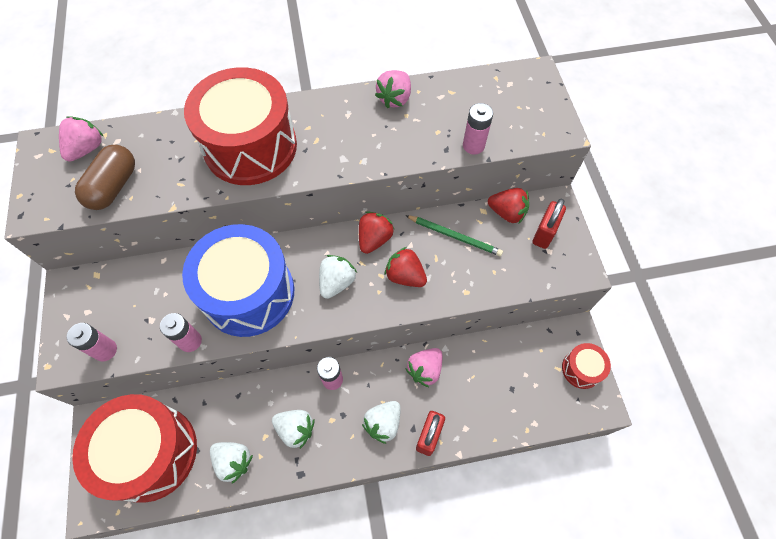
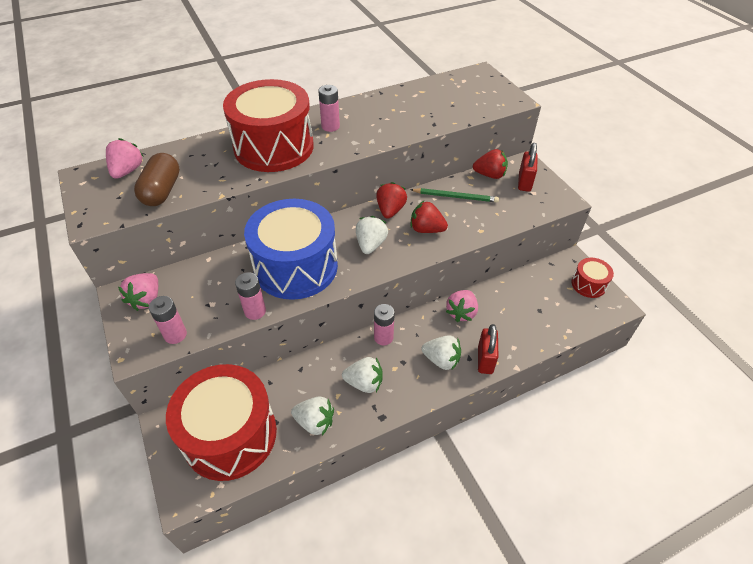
camera: 15 degrees left, 15 degrees down
white strawberry [362,401,401,444] -> white strawberry turned 90 degrees counterclockwise [422,335,461,371]
pink strawberry [375,70,411,108] -> pink strawberry moved to [118,273,158,311]
pink battery [463,103,493,155] -> pink battery moved to [318,85,340,132]

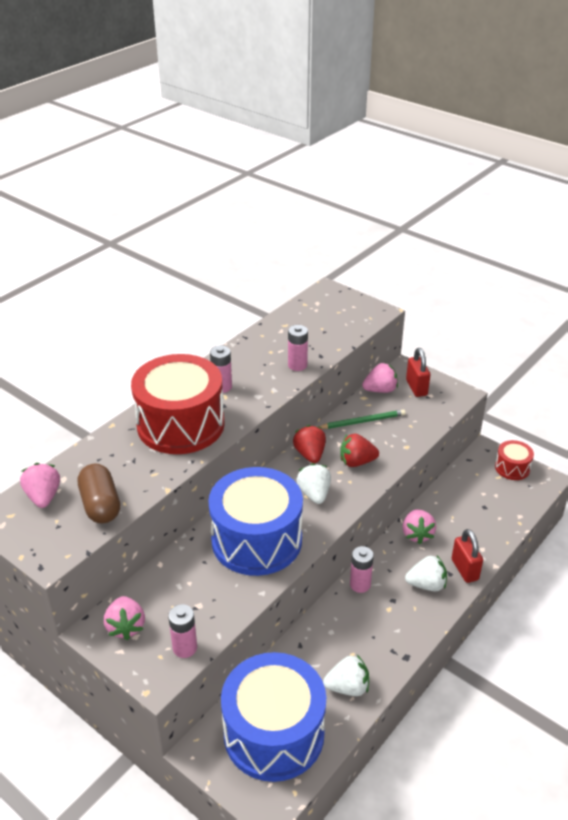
camera: 25 degrees left, 10 degrees down
red drum [166,364,277,481] -> blue drum [221,652,326,782]
pink battery [235,272,266,320] -> pink battery moved to [288,325,308,371]
white strawberry [342,357,383,393] -> none
red strawberry [473,149,508,179] -> pink strawberry [362,363,398,393]

